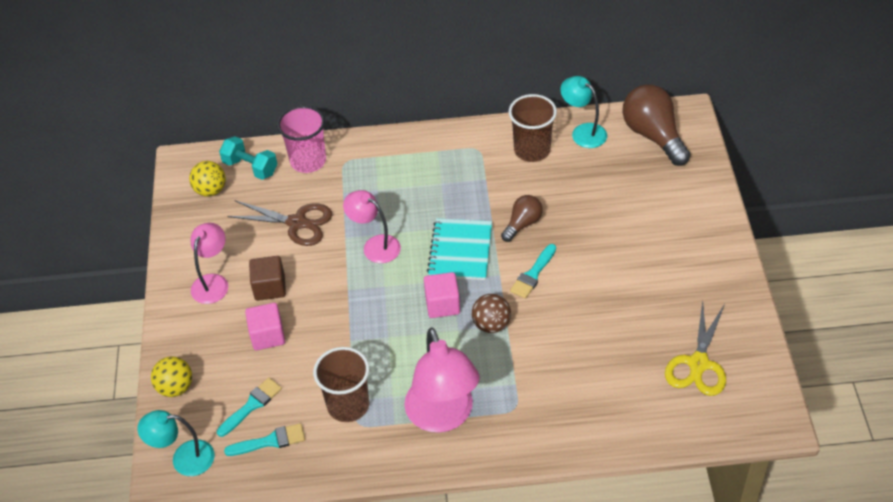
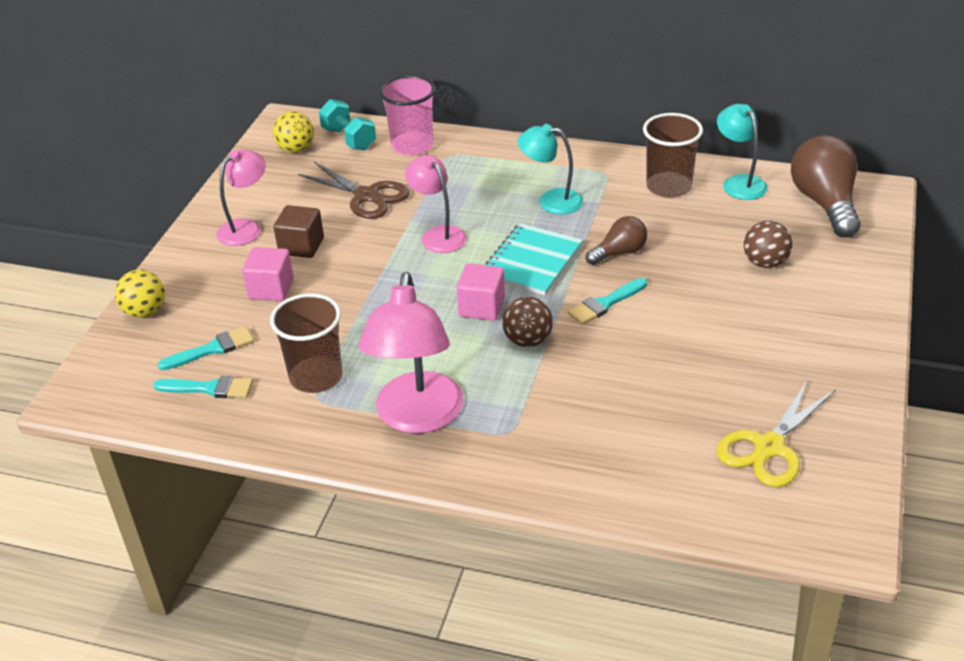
camera: 20 degrees right, 10 degrees down
turquoise lamp [137,410,215,476] -> turquoise lamp moved to [518,124,583,214]
none -> brown ball [744,221,792,268]

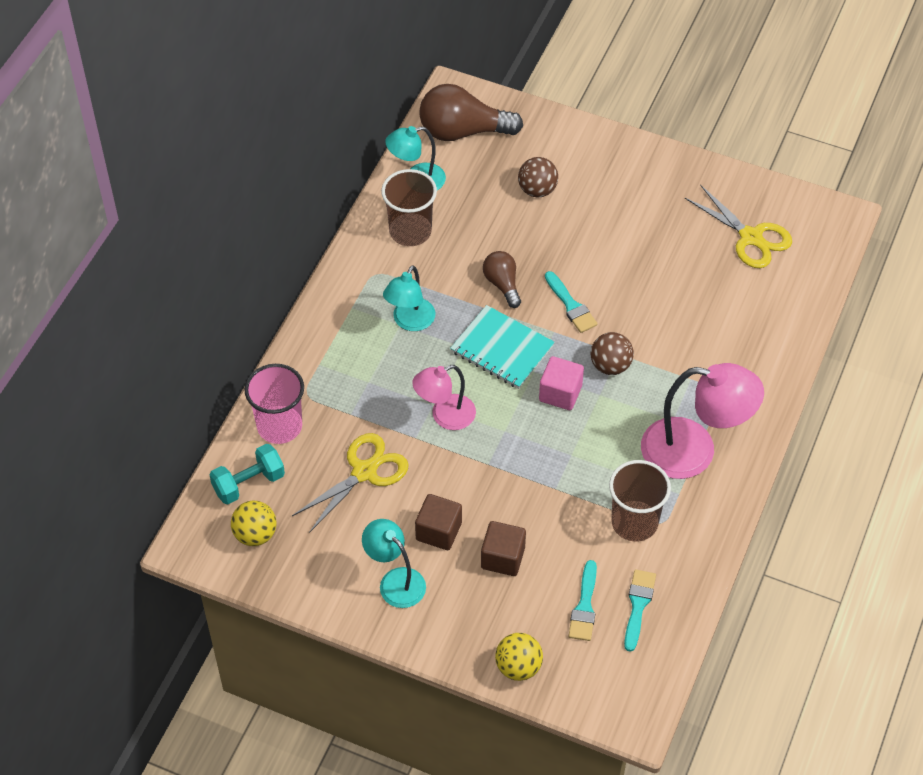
camera: 85 degrees left, 15 degrees up
turquoise brush [158,326,254,370] -> turquoise brush turned 150 degrees counterclockwise [569,560,597,641]
pink lamp [216,149,266,246] -> turquoise lamp [362,519,426,608]
pink cube [242,247,294,301] -> brown cube [481,521,526,576]
brown scissors [298,162,409,219] -> yellow scissors [292,433,409,533]

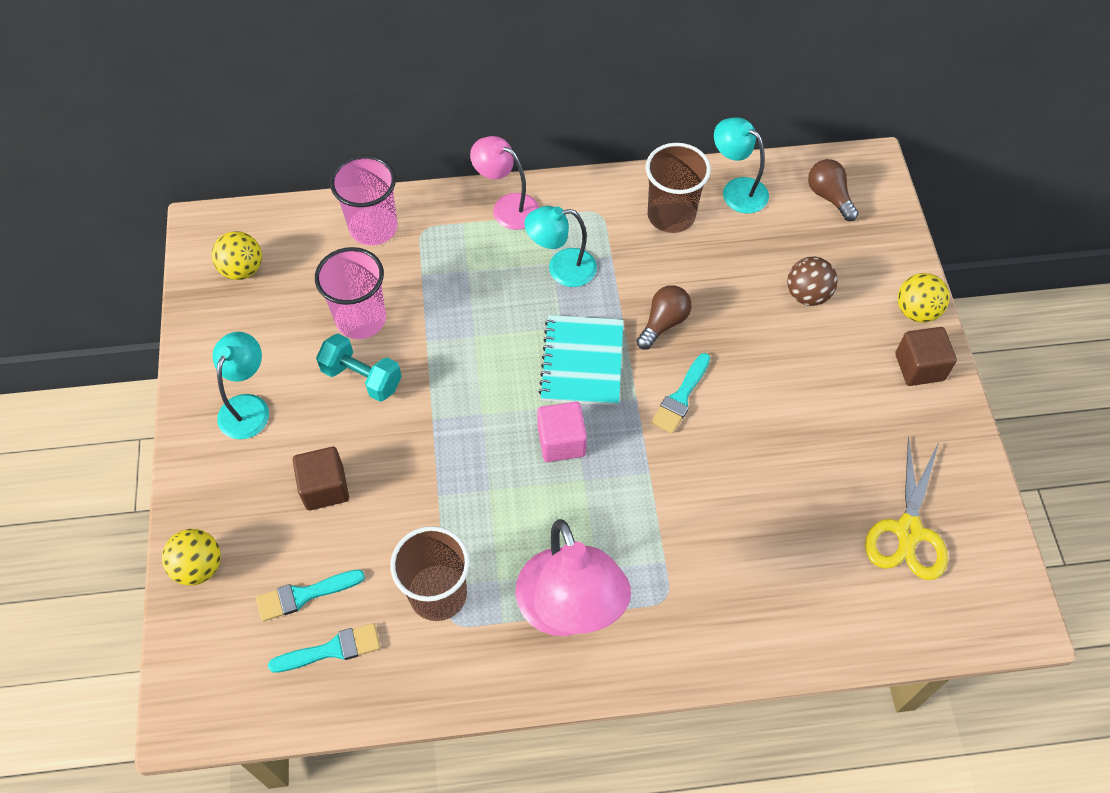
camera: 60 degrees right, 5 degrees up
turquoise dumbbell [210,444,285,504] -> turquoise dumbbell moved to [316,333,402,402]
yellow scissors [292,433,409,533] -> pink cup [315,247,386,339]
pink lamp [412,365,476,430] -> pink lamp moved to [470,136,539,230]
brown cube [415,494,462,550] -> brown cube moved to [895,327,957,386]
brown light bulb [419,84,523,141] -> brown light bulb [808,159,859,221], size x0.56
brown ball [591,332,634,375] -> none
none -> yellow ball [898,273,949,323]

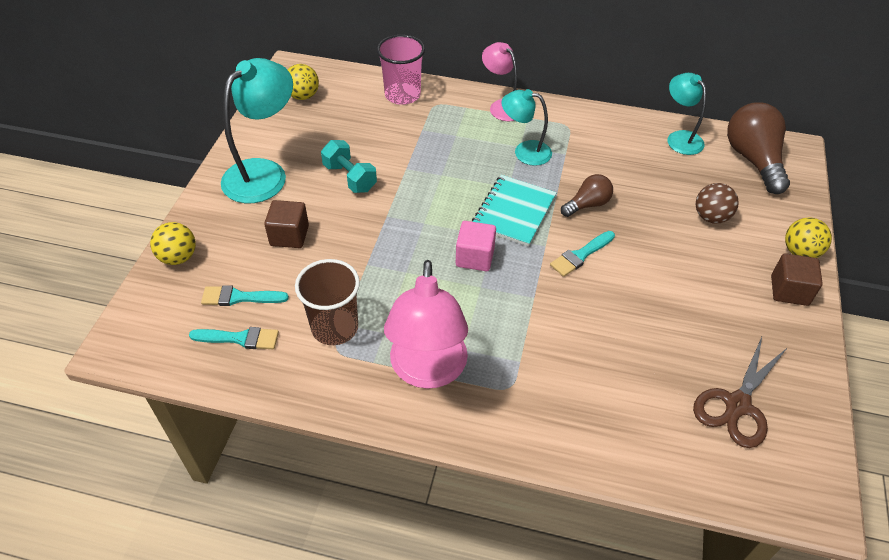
camera: 20 degrees right, 10 degrees down
turquoise lamp [213,332,269,439] -> turquoise lamp [221,58,293,203], size x1.66
pink cup [315,247,386,339] -> none
brown cup [646,143,711,233] -> none
brown light bulb [808,159,859,221] -> brown light bulb [727,102,790,194], size x1.79
yellow scissors [865,436,948,580] -> brown scissors [693,337,788,448]

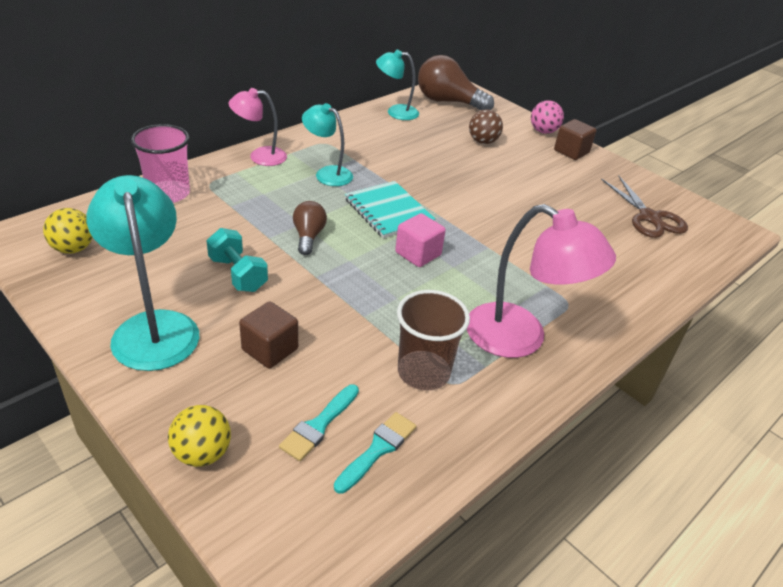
camera: 60 degrees left, 10 degrees down
turquoise dumbbell [321,140,377,193] -> turquoise dumbbell turned 60 degrees clockwise [206,228,268,292]
turquoise lamp [501,89,552,166] -> turquoise lamp turned 75 degrees clockwise [302,103,353,186]
turquoise brush [550,231,615,277] -> none
brown light bulb [561,174,613,217] -> brown light bulb moved to [293,201,327,255]
yellow ball [785,217,832,258] -> pink ball [531,100,564,134]

